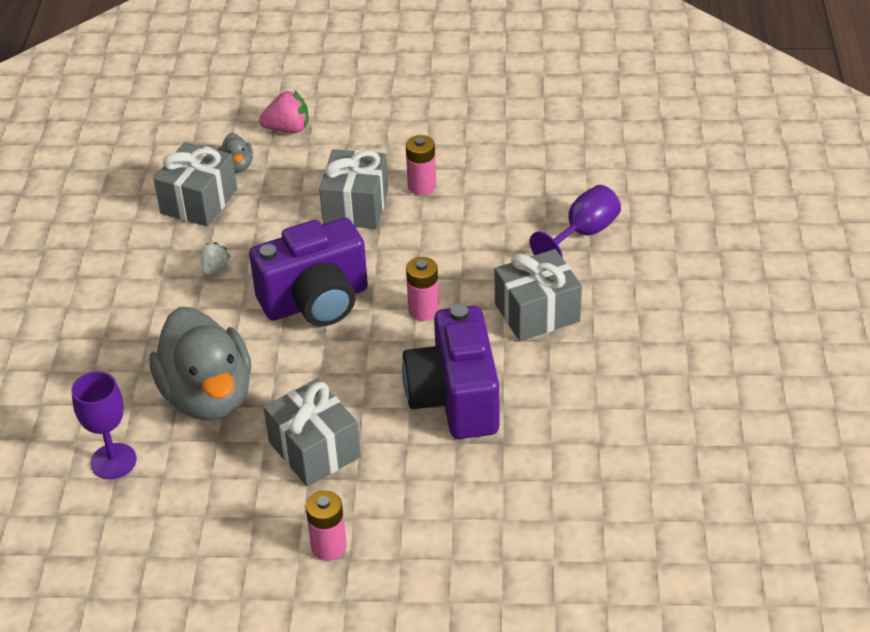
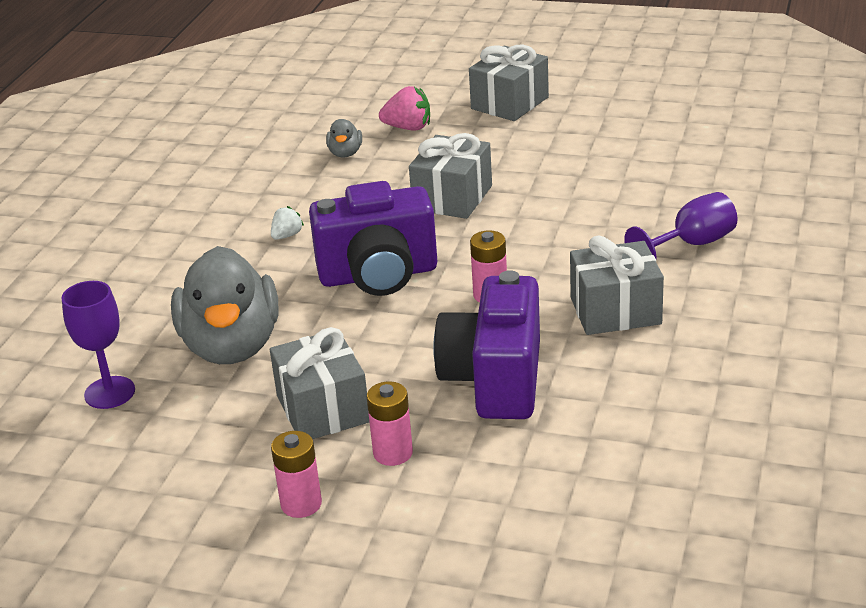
camera: 15 degrees right, 10 degrees down
grey gift [154,142,237,226] -> grey gift moved to [469,45,549,121]
pink battery [406,135,436,195] -> pink battery moved to [367,381,413,466]

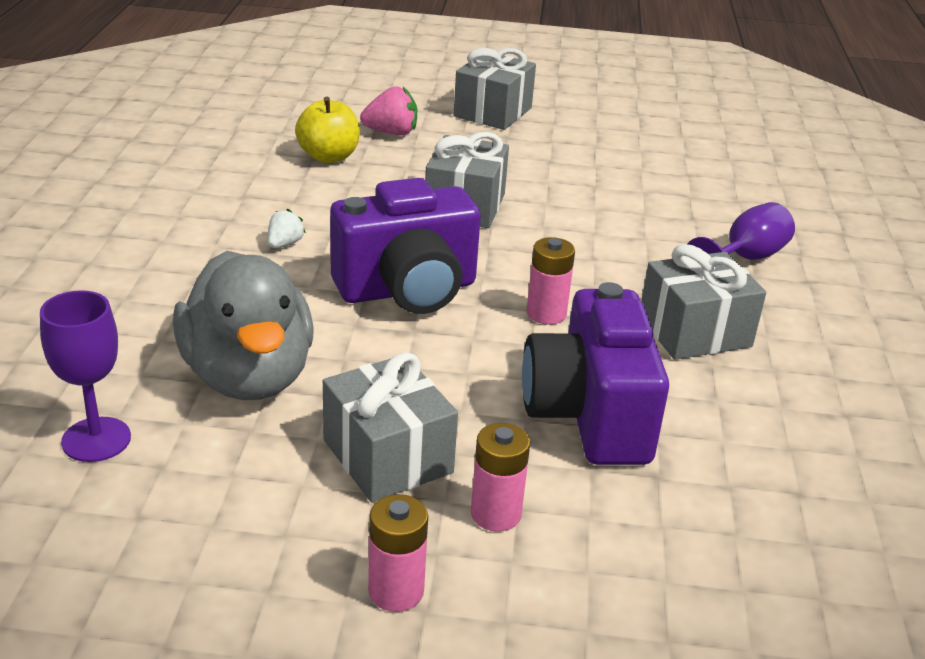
camera: 15 degrees left, 0 degrees up
grey duck [326,119,362,158] -> yellow apple [295,97,360,163]

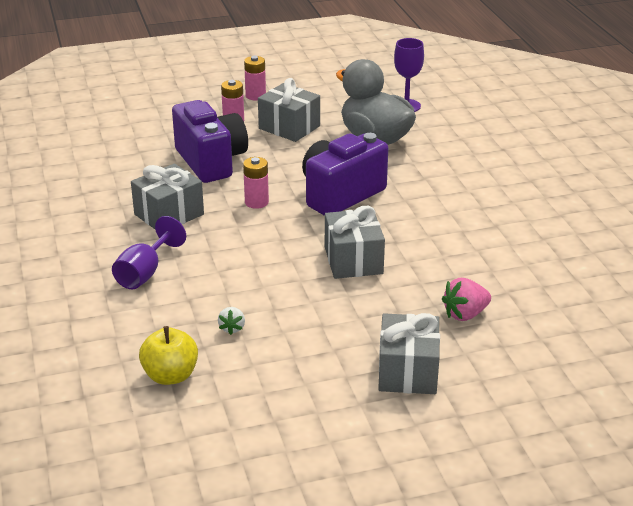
camera: 160 degrees right, 0 degrees up
white strawberry [268,209,306,248] -> white strawberry moved to [218,307,245,335]
yellow apple [295,97,360,163] -> yellow apple moved to [139,326,198,385]

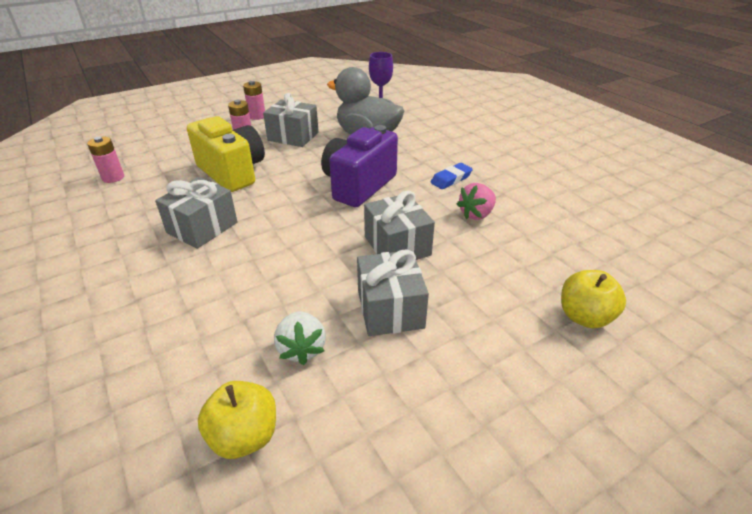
camera: 15 degrees left, 5 degrees up
purple goblet [112,216,186,289] -> none
purple camera [172,100,248,183] -> yellow camera [187,116,265,192]
white strawberry [218,307,245,335] -> white strawberry [274,312,326,365], size x1.61
pink battery [243,157,269,209] -> pink battery moved to [87,136,124,183]
grey gift [378,313,440,394] -> grey gift moved to [357,249,429,336]
pink strawberry [442,278,491,321] -> pink strawberry moved to [456,183,496,220]
none -> blue eraser [431,163,473,189]
none -> yellow apple [561,270,626,328]

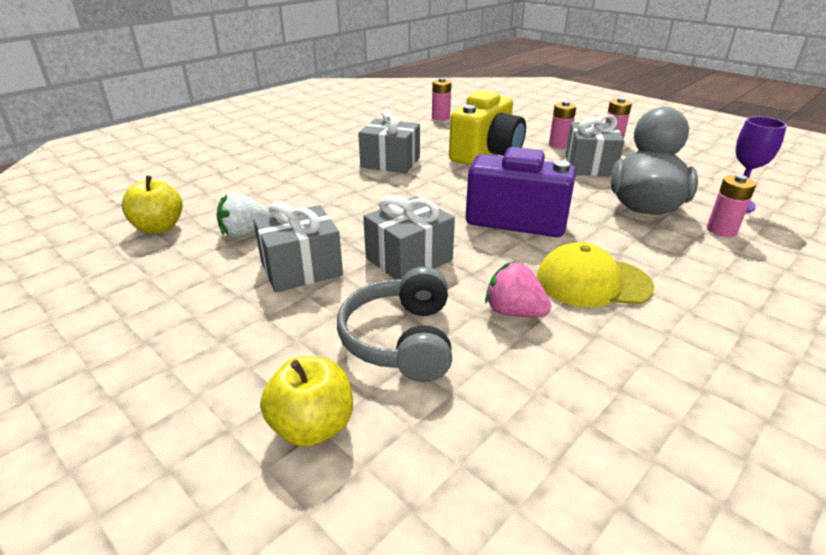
camera: 75 degrees right, 5 degrees down
blue eraser [431,163,473,189] -> yellow cap [537,242,654,307]
none -> grey headphones [337,266,452,382]
none -> pink battery [707,175,756,237]

